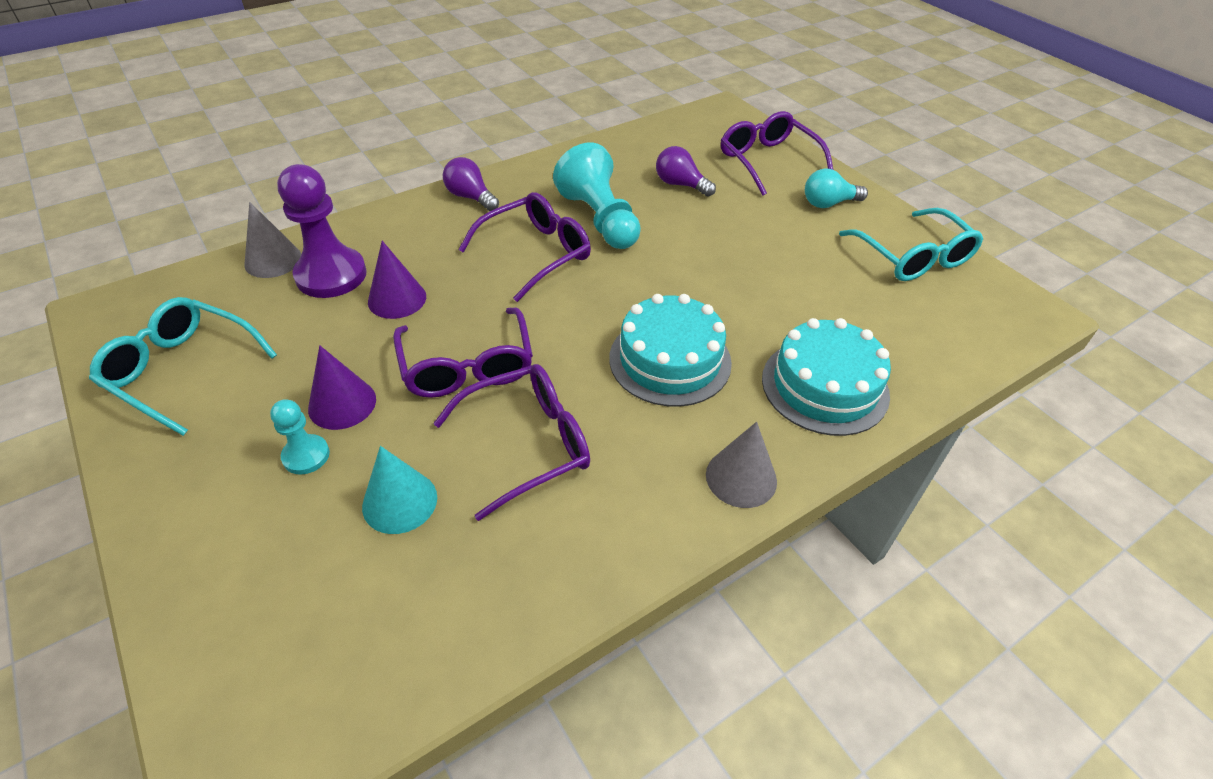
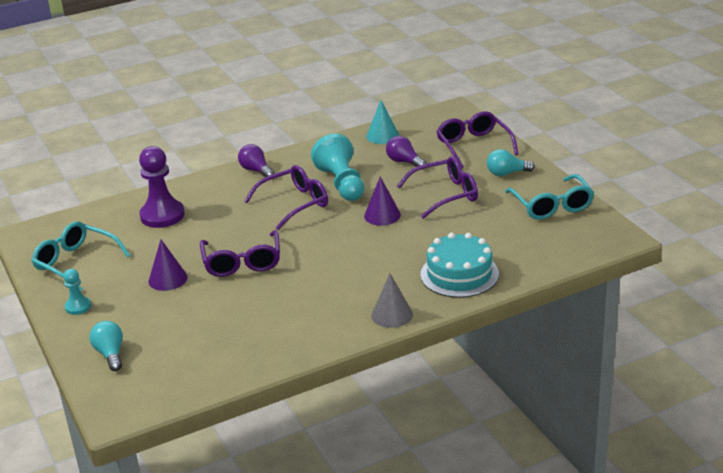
camera: 10 degrees right, 15 degrees down
grey cone [245,202,301,278] -> none
turquoise pawn [270,399,330,475] -> turquoise pawn moved to [63,269,91,315]
turquoise cone [362,446,437,534] -> turquoise cone moved to [366,100,399,144]
purple cone [368,241,426,319] -> purple cone moved to [364,177,401,226]
purple glasses [433,364,590,521] -> purple glasses moved to [397,156,478,219]
turquoise cake [609,294,732,407] -> none
none -> turquoise light bulb [90,321,123,371]

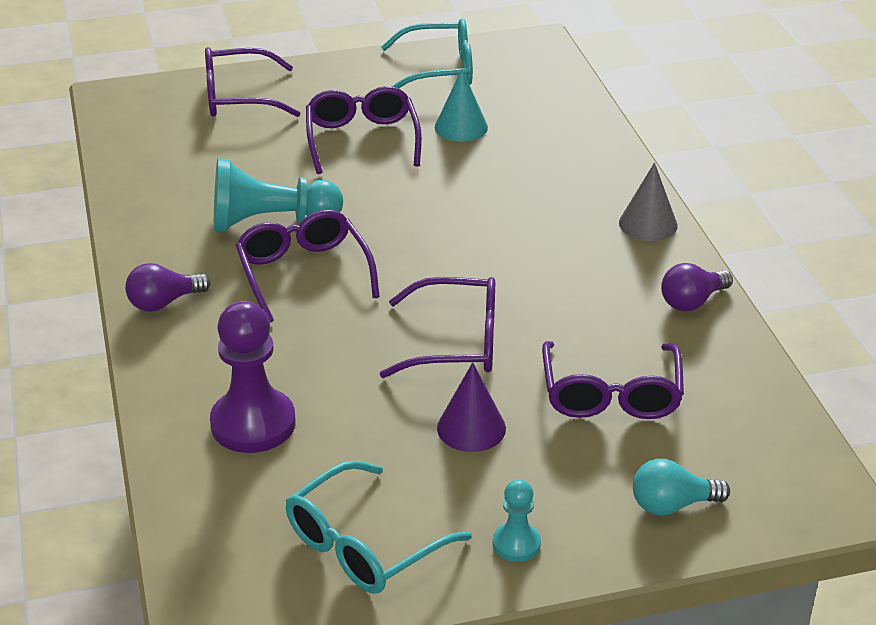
camera: 80 degrees left, 5 degrees up
purple cone [364,177,401,226] -> none
turquoise cone [366,100,399,144] -> turquoise cone moved to [435,69,488,142]
purple light bulb [386,136,426,167] -> purple light bulb moved to [661,263,733,311]
turquoise cake [420,233,499,298] -> none
turquoise light bulb [487,149,535,176] -> none
none -> purple glasses [542,341,684,419]

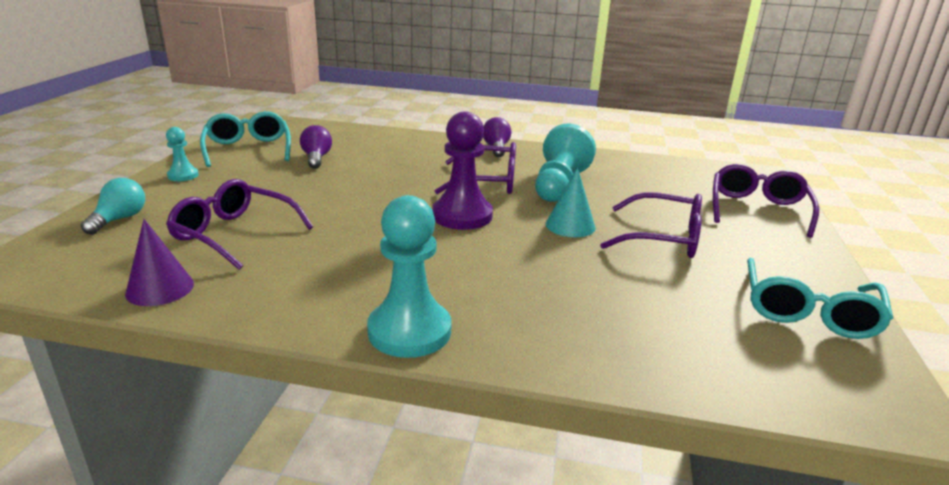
camera: 115 degrees right, 10 degrees down
purple pawn [210,301,295,453] -> purple pawn moved to [432,111,493,230]
purple glasses [380,277,495,378] -> none
turquoise cone [435,69,488,142] -> turquoise cone moved to [546,168,596,237]
purple cone [437,362,506,452] -> purple cone moved to [125,219,194,306]
grey cone [619,162,678,241] -> turquoise pawn [367,195,451,358]
purple light bulb [661,263,733,311] -> purple light bulb moved to [300,125,332,169]

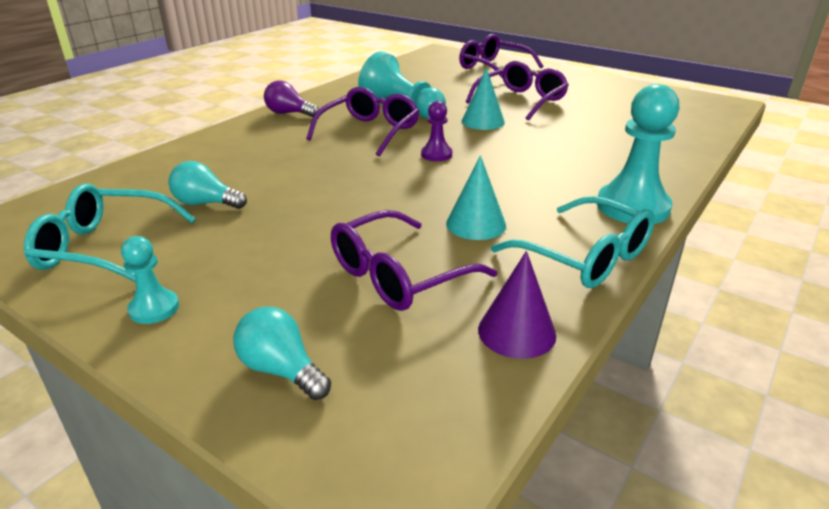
camera: 65 degrees left, 5 degrees up
purple light bulb [300,125,332,169] -> turquoise light bulb [168,161,247,209]
purple pawn [432,111,493,230] -> purple pawn [421,101,452,161], size x0.52
turquoise glasses [747,258,893,339] -> turquoise glasses moved to [491,196,655,288]
none -> turquoise cone [446,155,506,240]

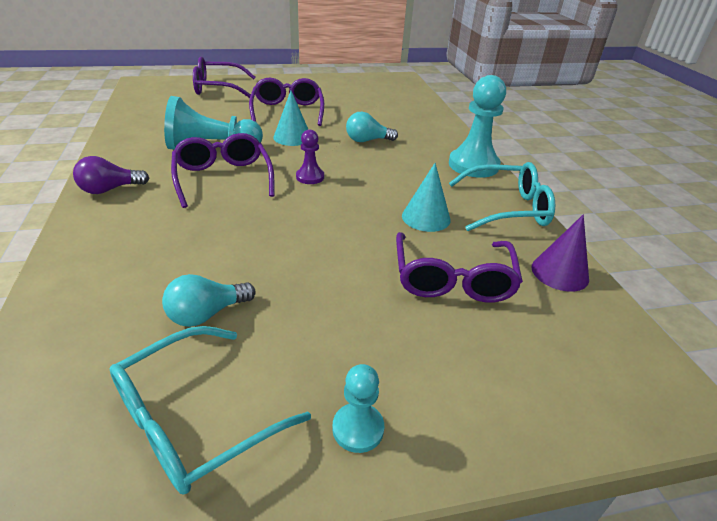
camera: 50 degrees left, 5 degrees up
turquoise light bulb [233,307,331,400] -> turquoise light bulb moved to [346,111,398,142]

